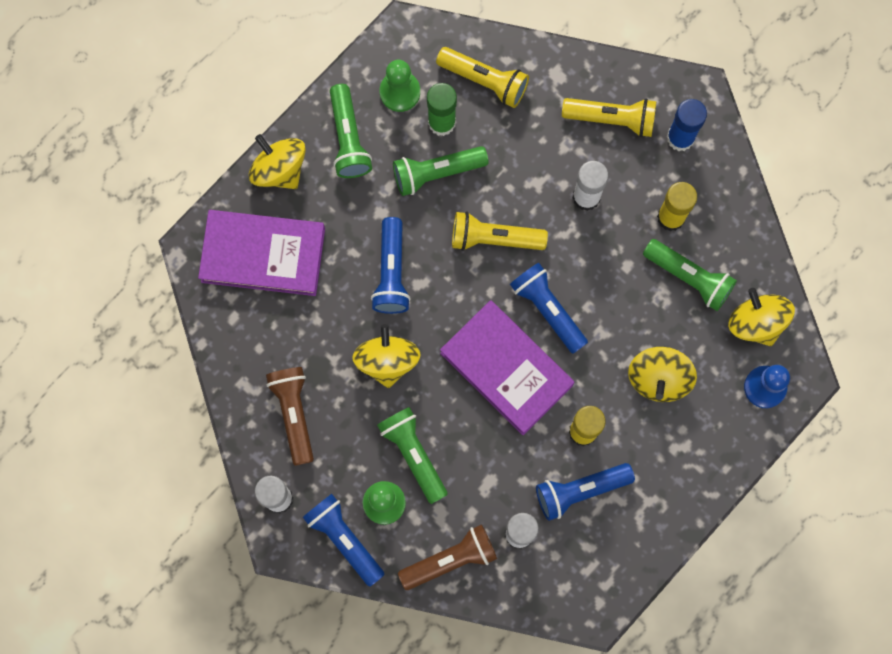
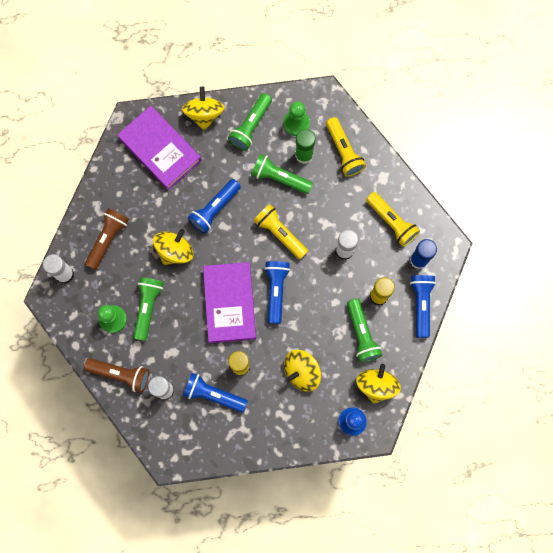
camera: 40 degrees right, 0 degrees up
blue flashlight [303,494,385,587] -> blue flashlight moved to [410,275,436,338]

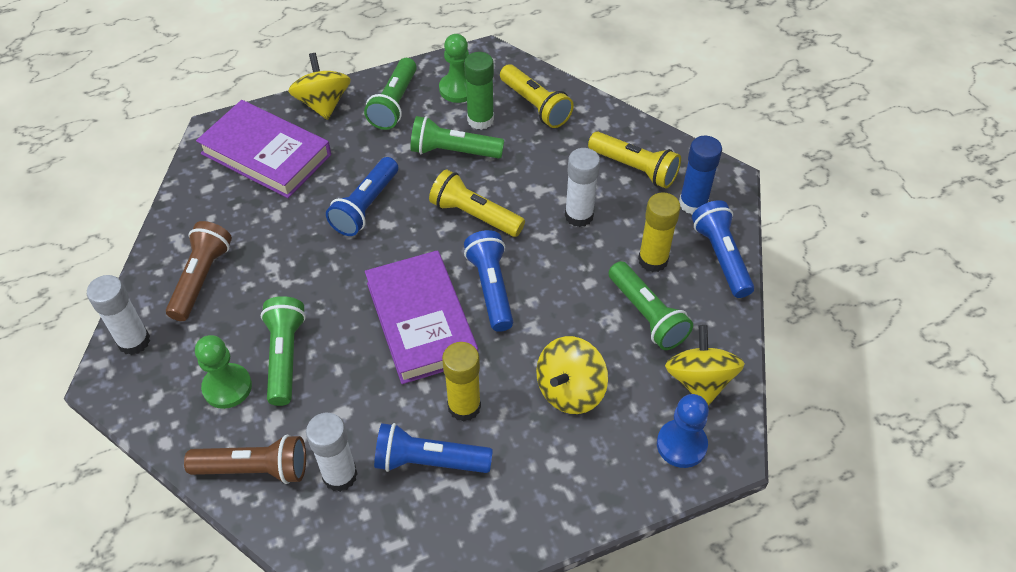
camera: 15 degrees left, 25 degrees down
yellow spinning top [153,229,194,265] -> none

